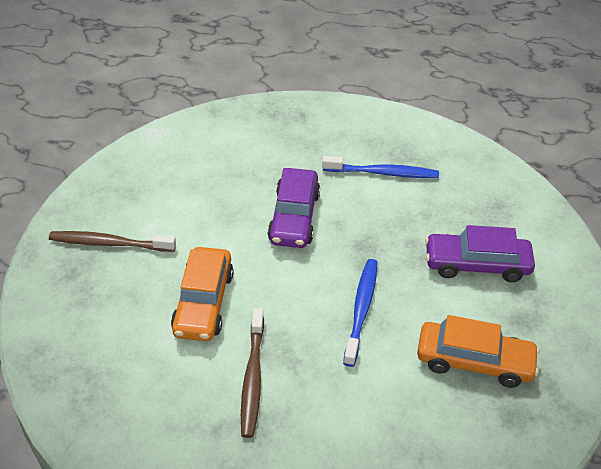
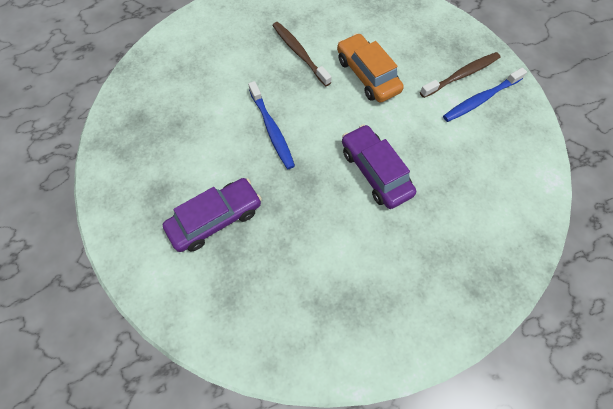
camera: 145 degrees right, 20 degrees up
blue toothbrush [322,156,439,178] -> blue toothbrush moved to [443,67,527,122]
orange car [417,315,540,388] -> none

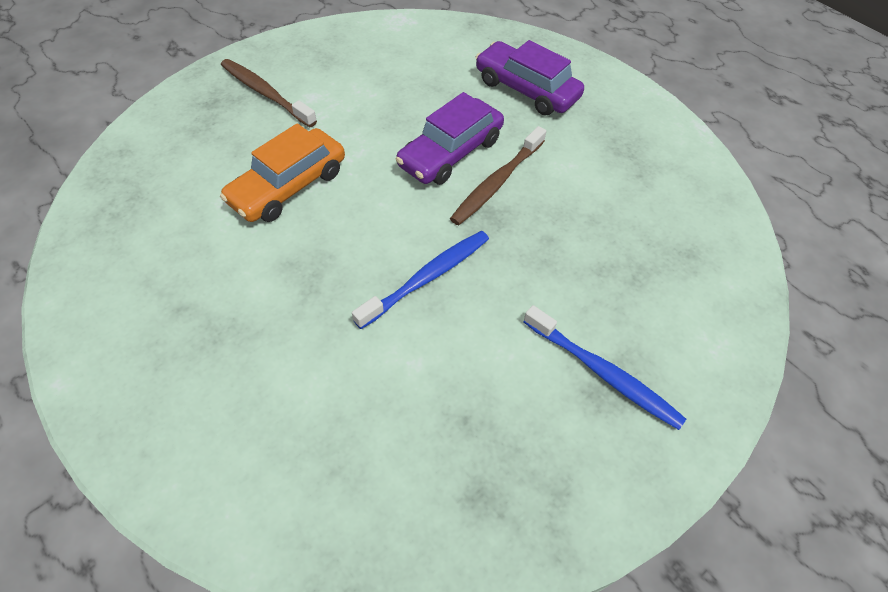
camera: 110 degrees left, 10 degrees down
purple car [163,178,262,252] -> purple car moved to [475,40,584,116]
brown toothbrush [272,22,332,86] -> brown toothbrush moved to [450,126,546,225]
blue toothbrush [443,67,527,122] -> blue toothbrush moved to [524,305,686,430]

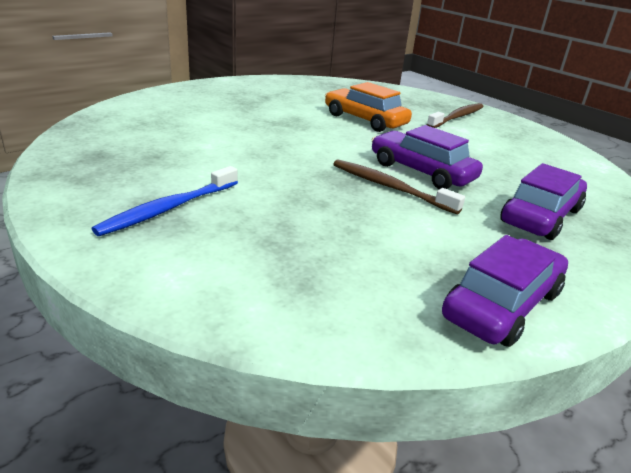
camera: 90 degrees right, 25 degrees down
blue toothbrush [352,231,489,329] -> none
none -> purple car [442,235,568,347]

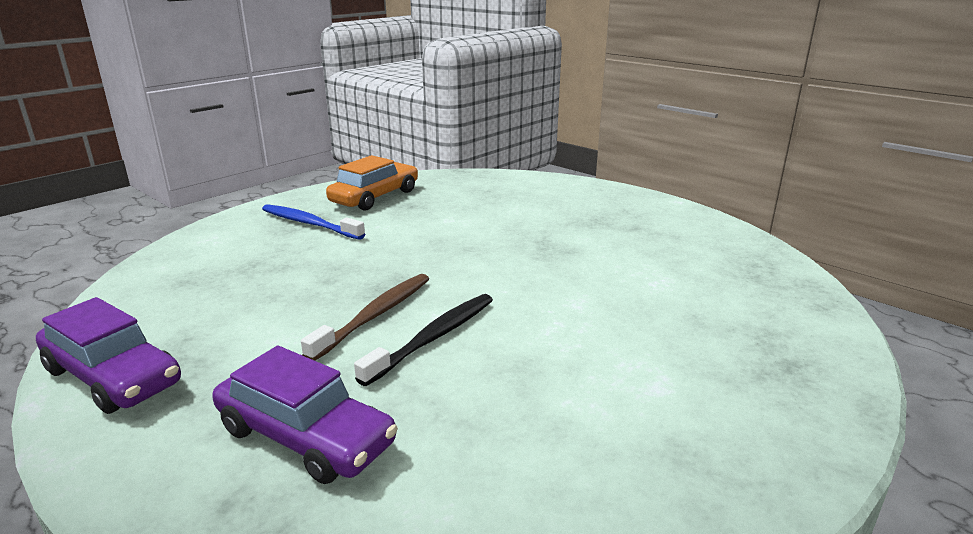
camera: 85 degrees right, 5 degrees down
orange car [325,82,412,132] -> orange car moved to [326,155,418,211]
purple car [372,125,483,189] -> black toothbrush [354,294,493,386]
brown toothbrush [427,103,484,128] -> none

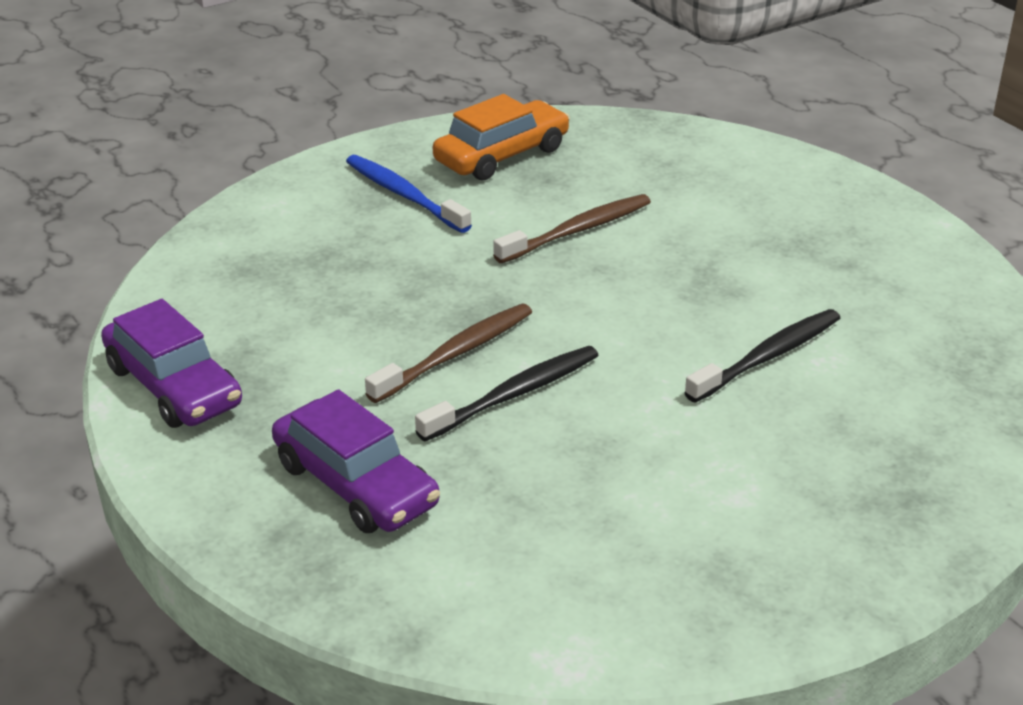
camera: 15 degrees right, 10 degrees up
none -> brown toothbrush [493,194,651,263]
none -> black toothbrush [684,309,840,403]

